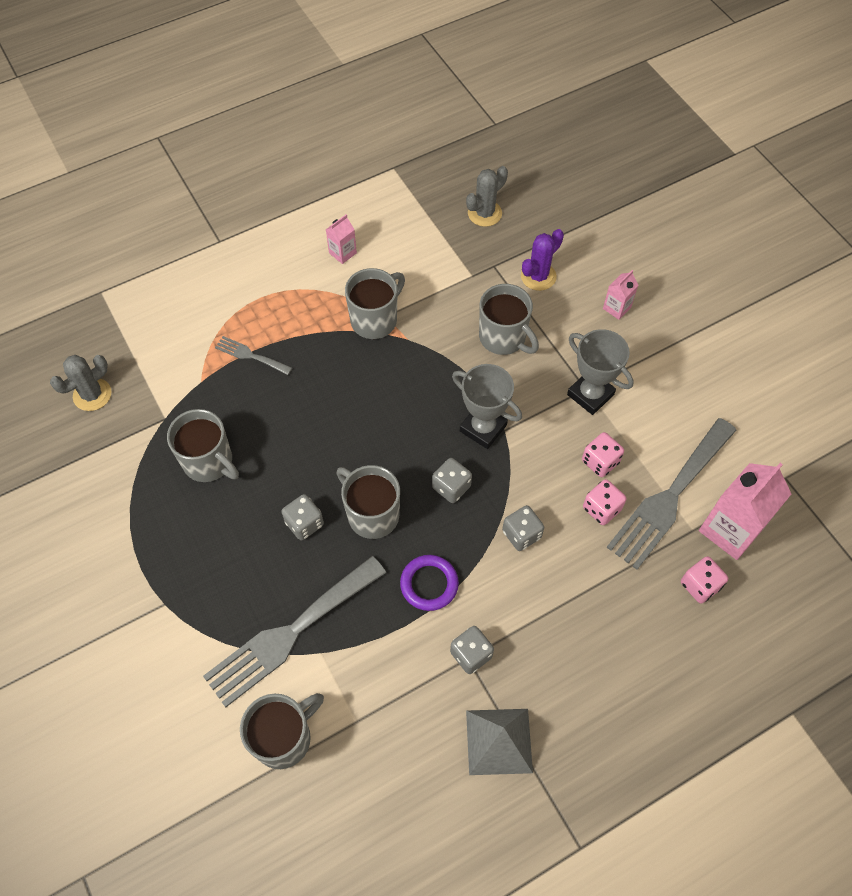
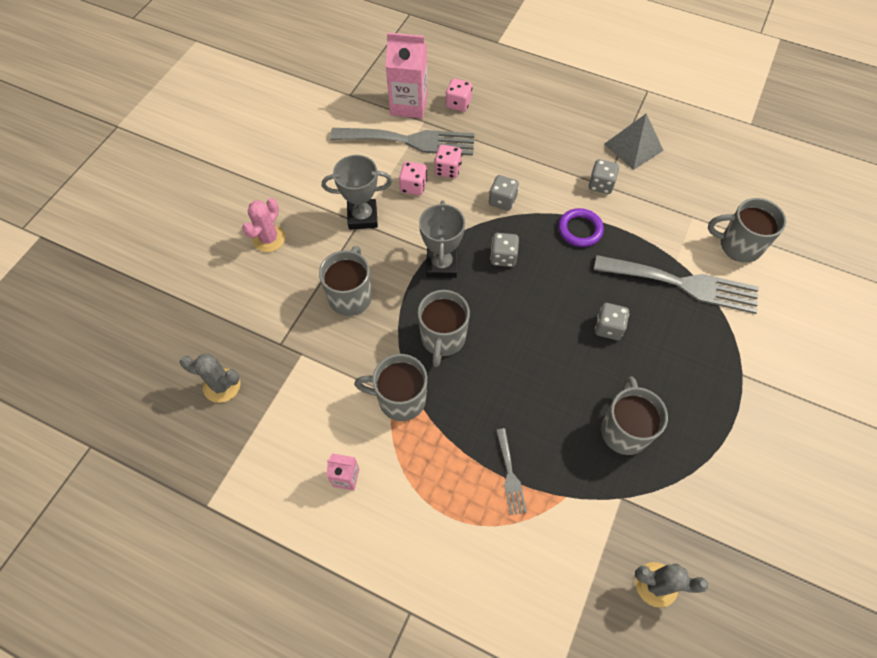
camera: 125 degrees left, 0 degrees up
grey mug [336,465,400,539] -> grey mug moved to [418,290,470,367]
purple cactus [521,229,564,291] -> none
grey trophy [567,329,634,415] -> grey trophy turned 75 degrees clockwise [322,155,392,230]
pink carton [603,270,638,320] -> pink cactus [242,198,286,252]

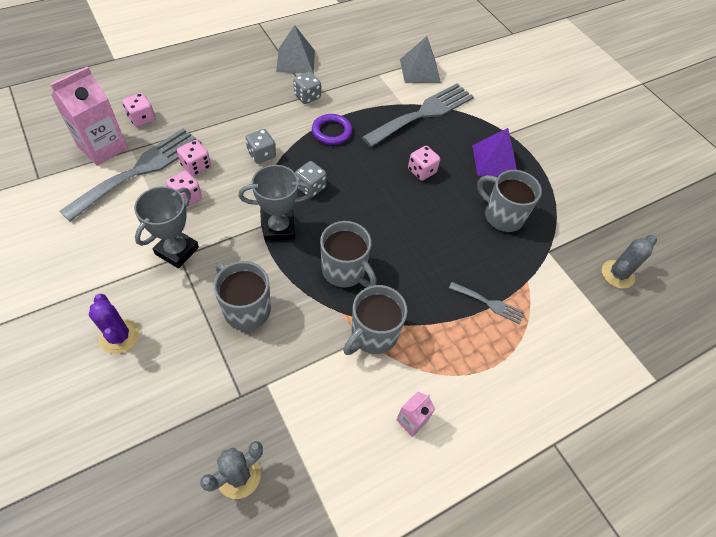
camera: 60 degrees left, 5 degrees down
pink cactus [242,198,286,252] -> purple cactus [89,294,139,354]
grey trophy [419,200,465,278] -> grey trophy turned 45 degrees counterclockwise [239,165,313,241]
grey dice [595,303,629,340] -> pink dice [408,146,440,181]
grey mug [708,198,786,262] -> grey pyramid [400,36,441,83]
none -> purple pyramid [472,128,517,176]

